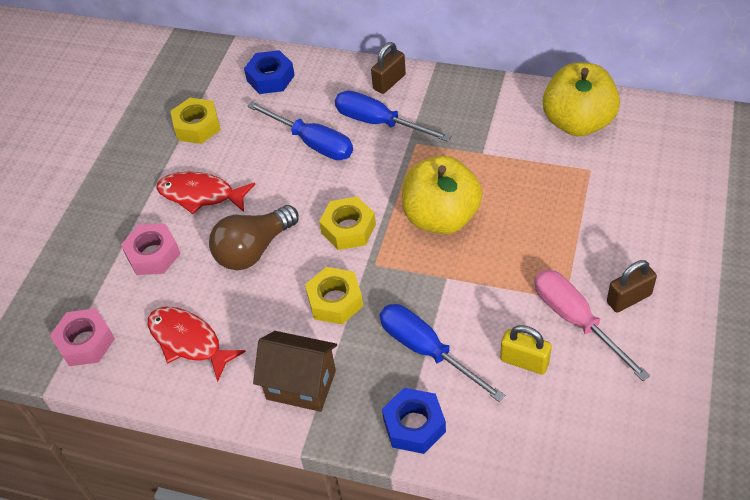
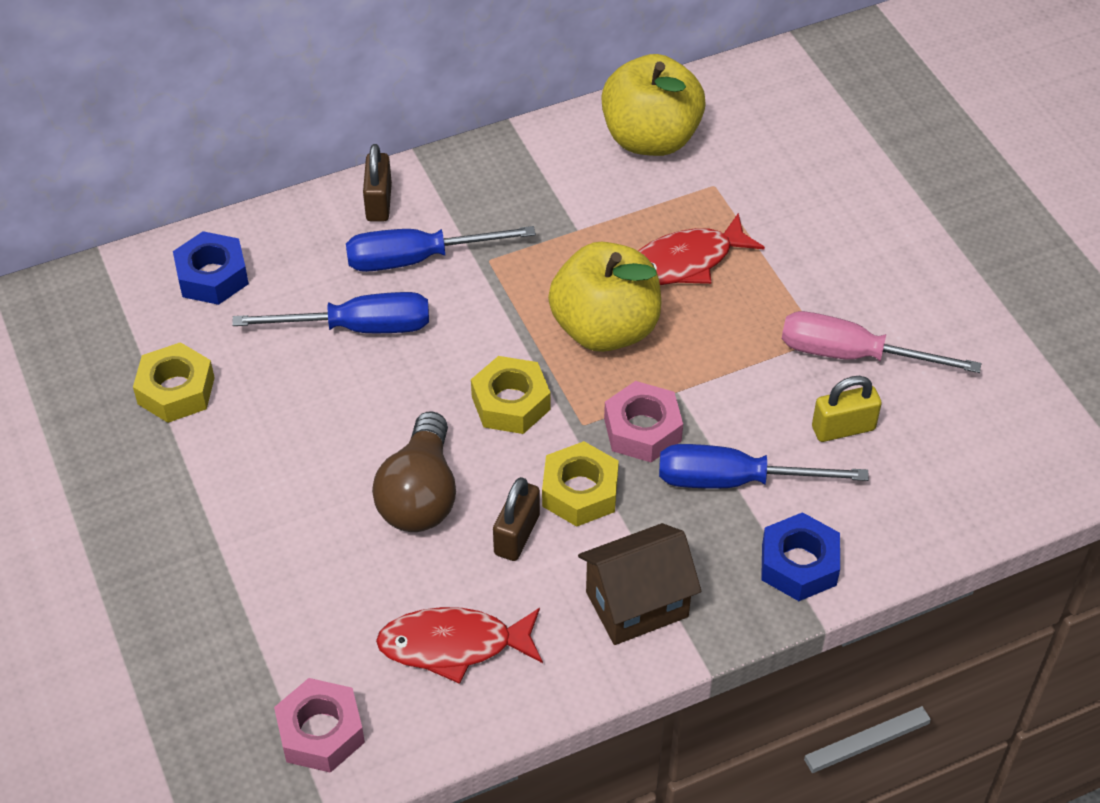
camera: 45 degrees left, 0 degrees up
pink nut [121,224,181,275] -> pink nut moved to [604,381,683,462]
red fish [156,172,255,214] -> red fish moved to [638,213,765,285]
brown padlock [607,260,657,313] -> brown padlock moved to [493,477,540,561]

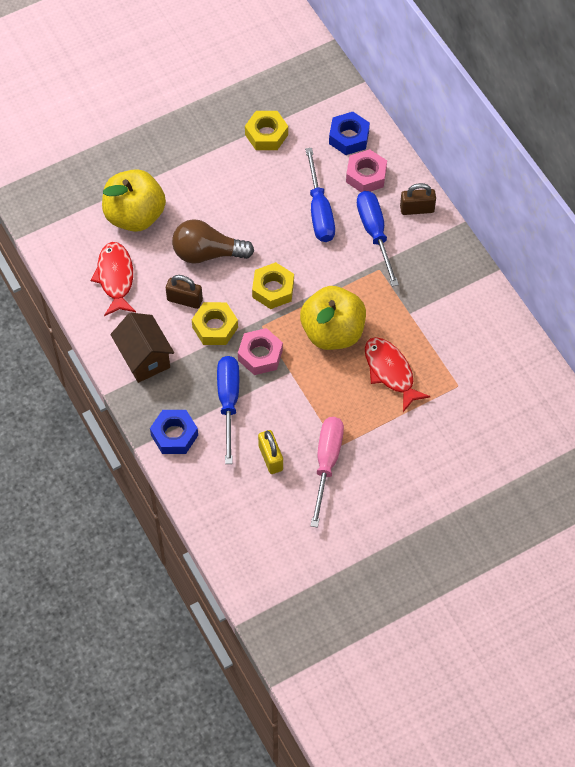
camera: 85 degrees right, 10 degrees up
pink nut [274,678,365,773] -> pink nut moved to [346,149,387,192]
yellow apple [601,54,706,156] -> yellow apple moved to [102,169,166,232]

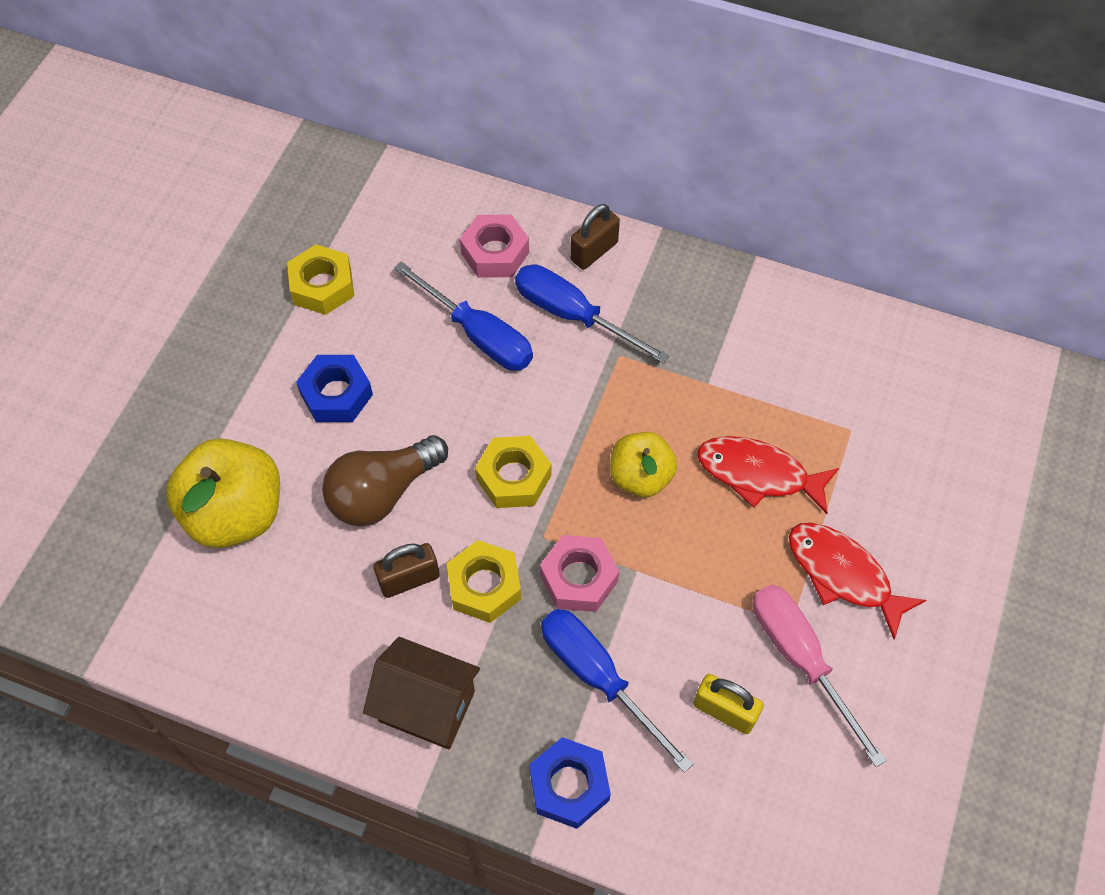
camera: 40 degrees left, 0 degrees up
red fish [91,242,136,316] -> red fish moved to [789,523,926,640]
yellow apple [300,286,366,350] -> yellow apple [610,432,677,497], size x0.62
blue nut [329,112,370,155] -> blue nut moved to [296,355,373,422]

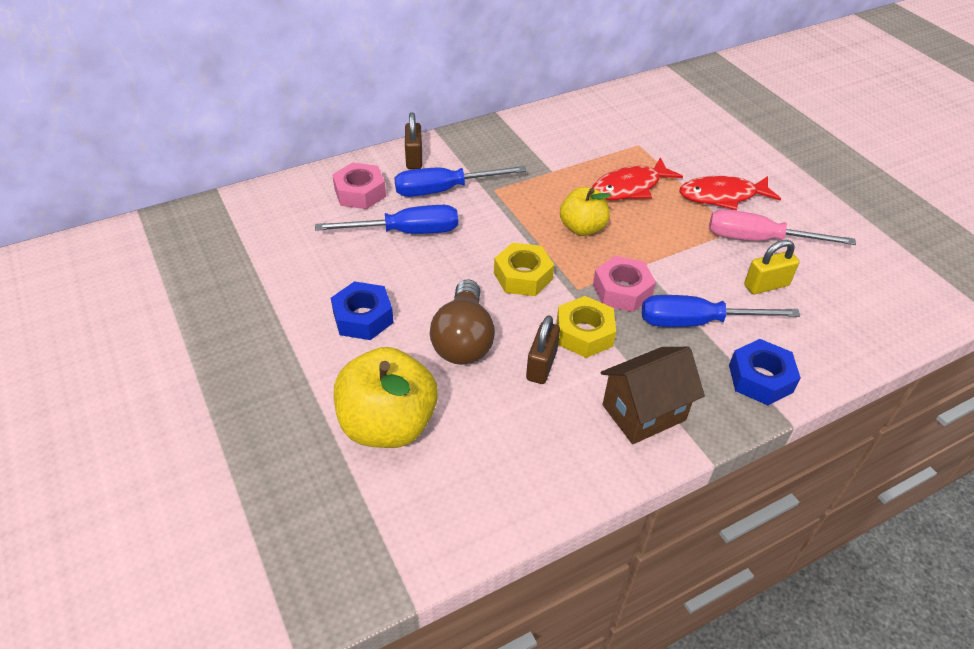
camera: 50 degrees left, 15 degrees down
yellow nut [287,244,354,315] -> none

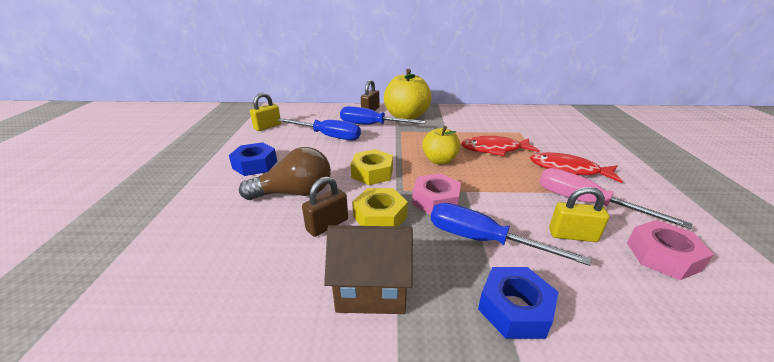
camera: 30 degrees right, 15 degrees down
pink nut [332,163,386,209] -> pink nut moved to [627,220,714,280]
yellow apple [334,347,438,448] -> yellow apple moved to [384,69,432,120]
brown light bulb [430,279,495,365] -> brown light bulb turned 135 degrees counterclockwise [239,147,331,200]
none -> yellow padlock [250,93,281,131]

